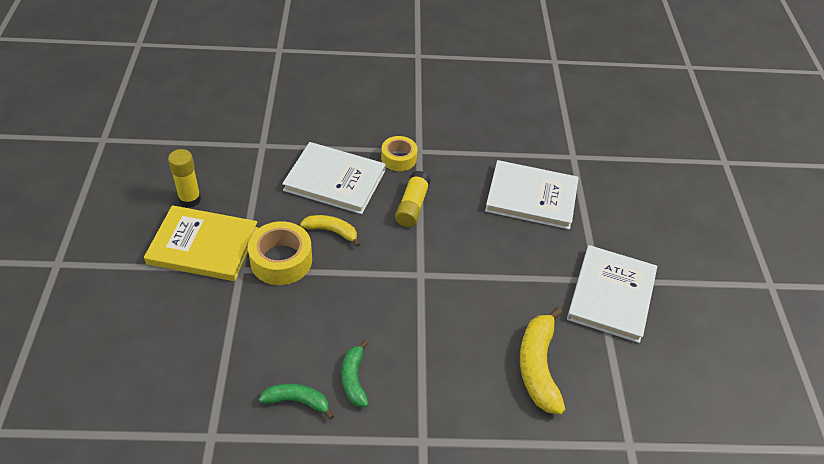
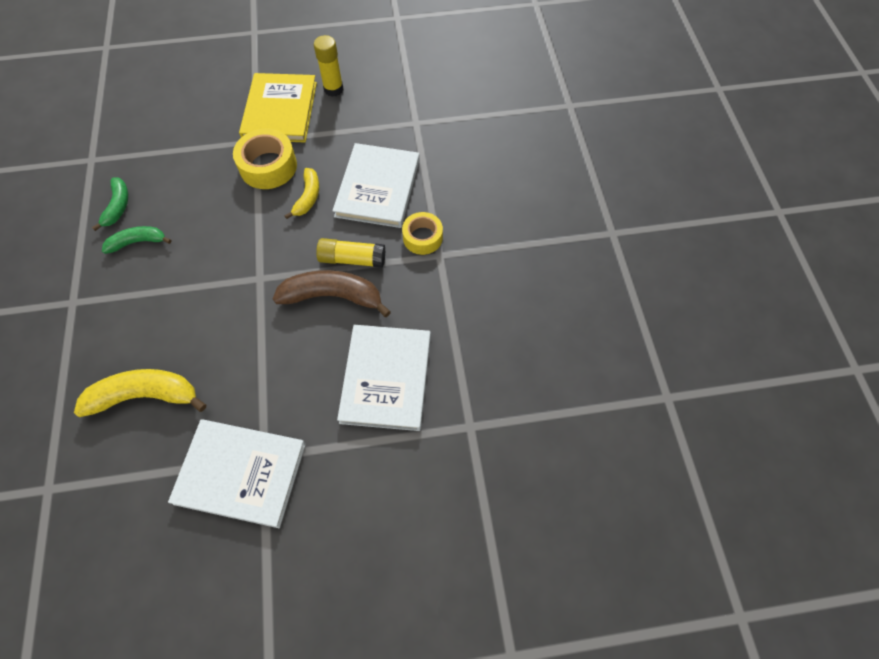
camera: 85 degrees right, 15 degrees up
none -> brown banana [273,270,391,317]

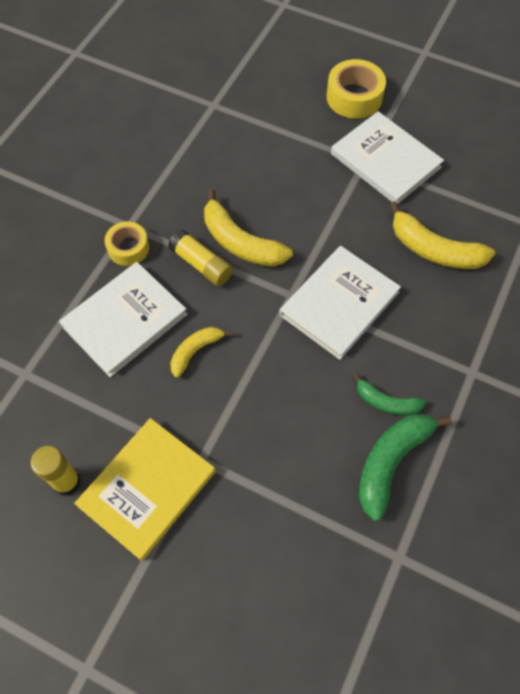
camera: 145 degrees left, 0 degrees up
green banana [92,177,128,231] -> green banana [359,414,452,521], size x1.67
yellow tape [233,129,297,189] -> yellow tape moved to [326,59,386,119]
brown banana [273,270,391,317] -> yellow banana [204,189,293,267]
white book [337,325,431,431] -> white book moved to [279,246,401,360]

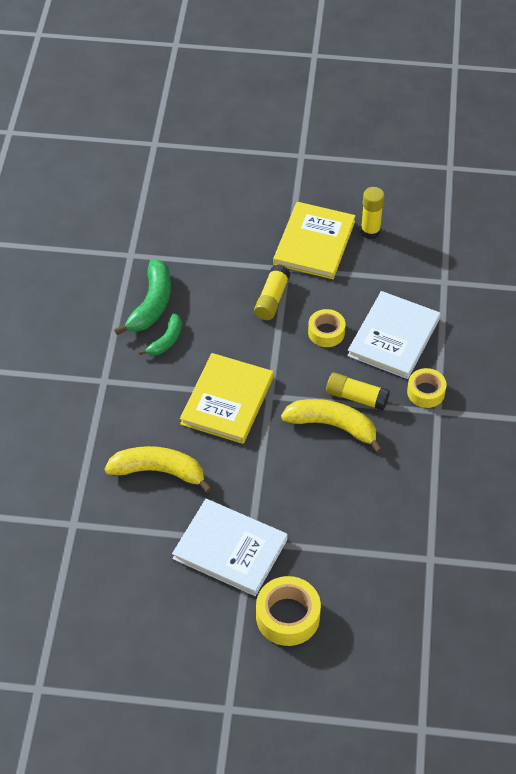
camera: 160 degrees right, 10 degrees down
yellow banana [170,327,232,378] -> yellow tape [308,309,345,347]
white book [279,246,401,360] -> yellow book [180,353,274,444]
green banana [353,373,427,415] -> green banana turned 120 degrees clockwise [138,313,182,355]
none -> yellow glue stick [254,265,290,320]

